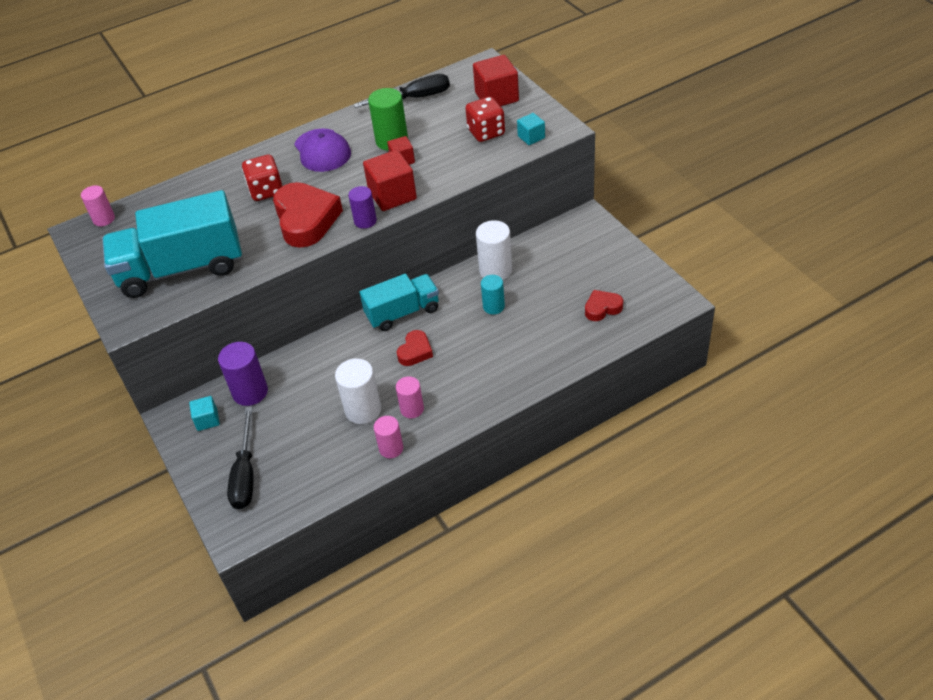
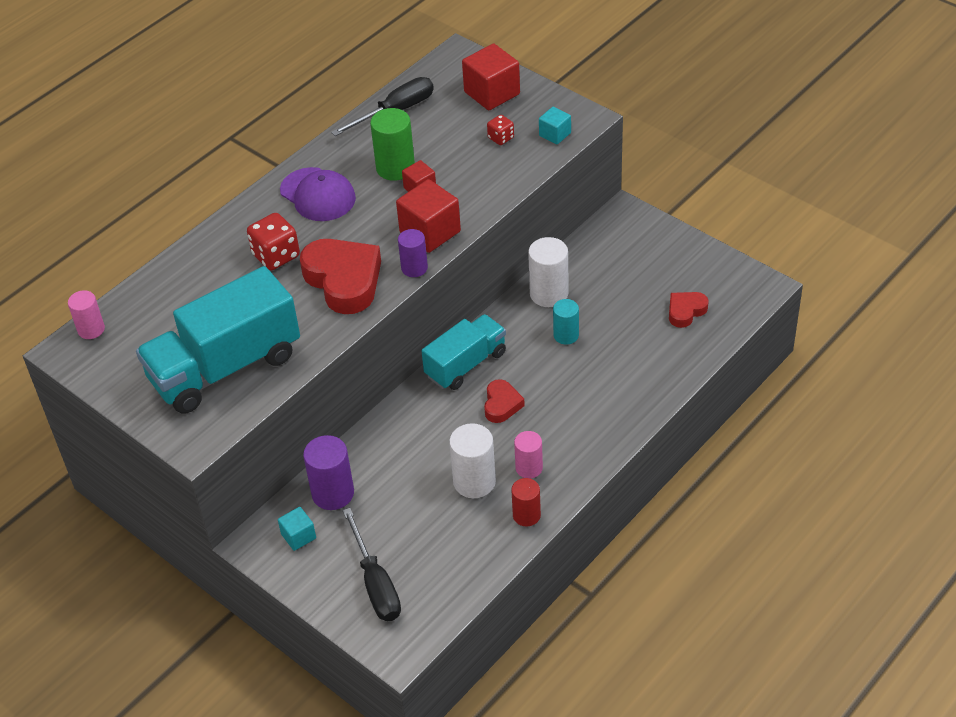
camera: 20 degrees left, 0 degrees up
pink cylinder [374,416,403,458] -> red cylinder [511,478,541,526]
red dice [465,97,505,142] -> red dice [487,115,514,145], size x0.57

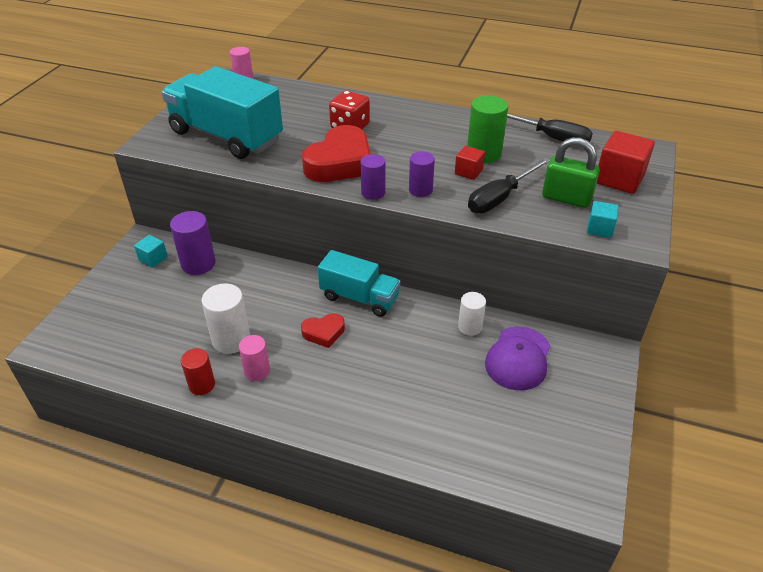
camera: 65 degrees right, 5 degrees down
purple cap [280,167,356,221] -> purple cap moved to [485,327,550,390]
black screwdriver [343,508,401,621] -> black screwdriver moved to [468,158,550,213]
red cube [396,179,461,253] -> purple cylinder [409,151,435,197]
red dice [487,115,514,145] -> green padlock [542,137,600,208]
white cylinder [528,237,569,307] -> white cylinder [458,292,486,336], size x0.64
turquoise cylinder [553,299,579,345] -> none
red heart [669,292,709,328] -> none

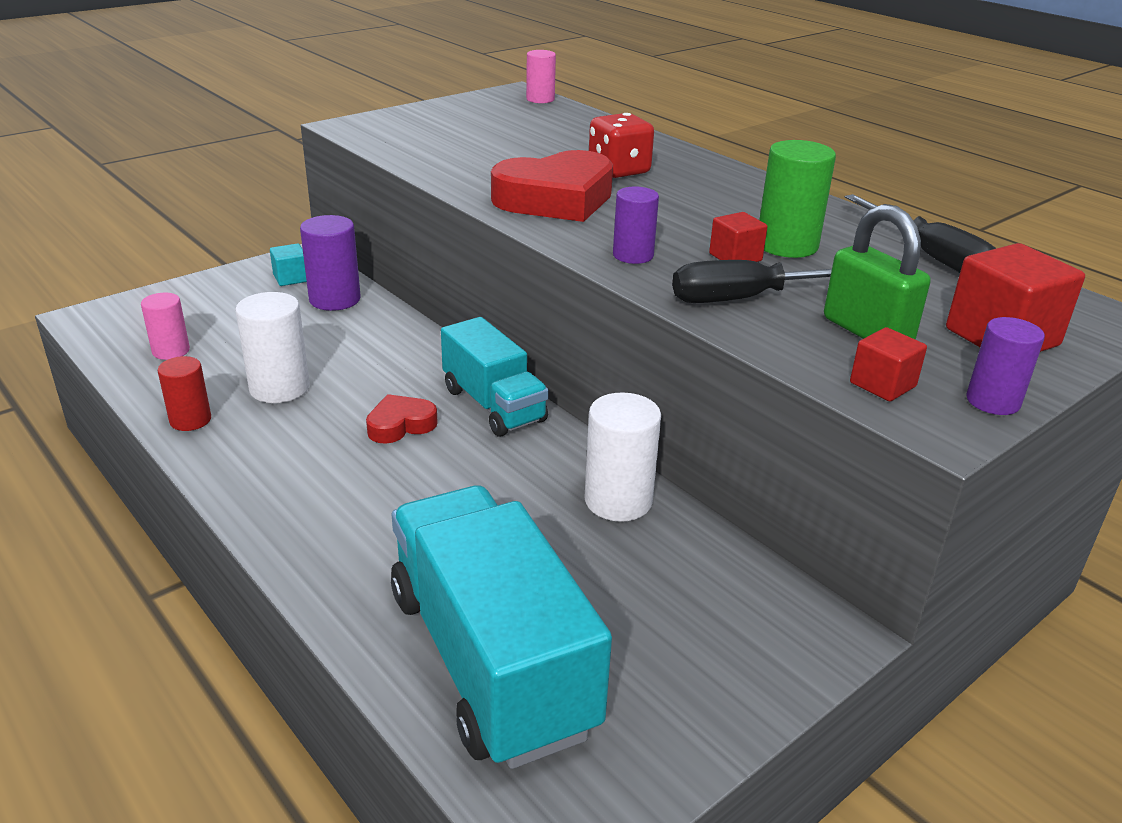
camera: 30 degrees right, 10 degrees down
turquoise truck [162,66,283,159] -> turquoise truck moved to [391,486,612,769]
pink cylinder [239,335,270,381] -> pink cylinder moved to [141,293,190,360]
red heart [301,313,345,348] -> red heart turned 135 degrees clockwise [366,394,438,444]
purple cylinder [360,154,386,200] -> purple cylinder moved to [966,317,1045,415]
white cylinder [458,292,486,336] -> white cylinder [584,392,661,522], size x1.56
purple cap [485,327,550,390] -> none
turquoise cube [587,201,619,238] -> red cube [850,327,927,401]

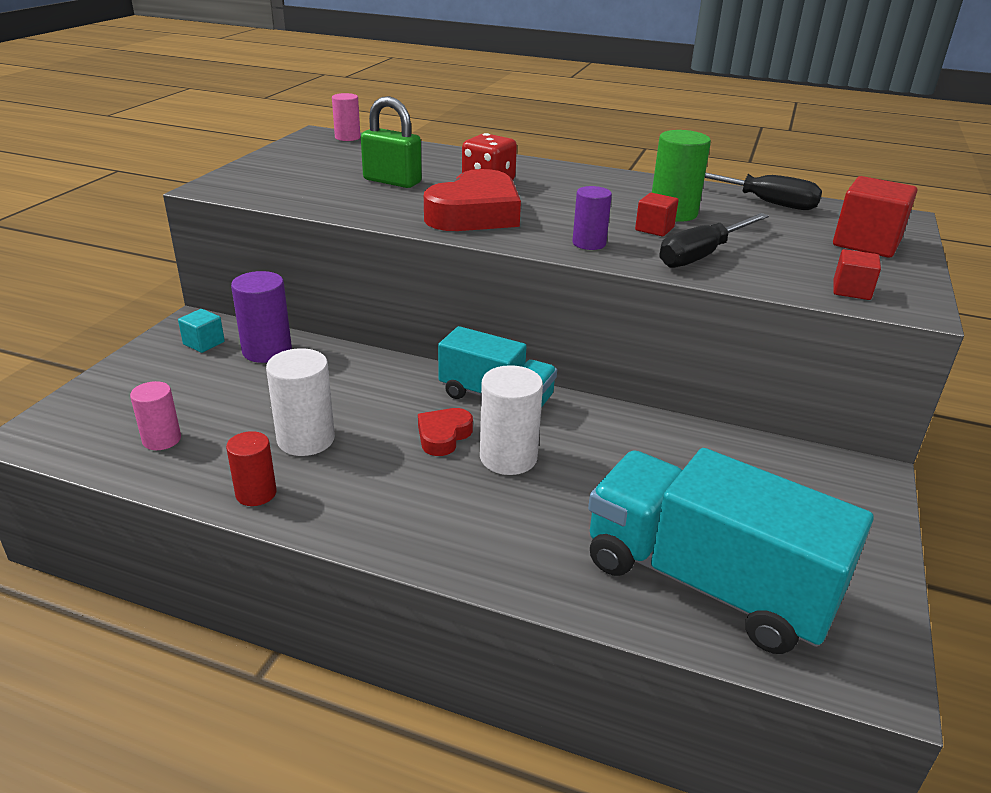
camera: 30 degrees left, 0 degrees up
white cylinder [584,392,661,522] -> white cylinder moved to [480,365,543,475]
green padlock [824,204,930,339] -> green padlock moved to [361,96,422,188]
purple cylinder [966,317,1045,415] -> none

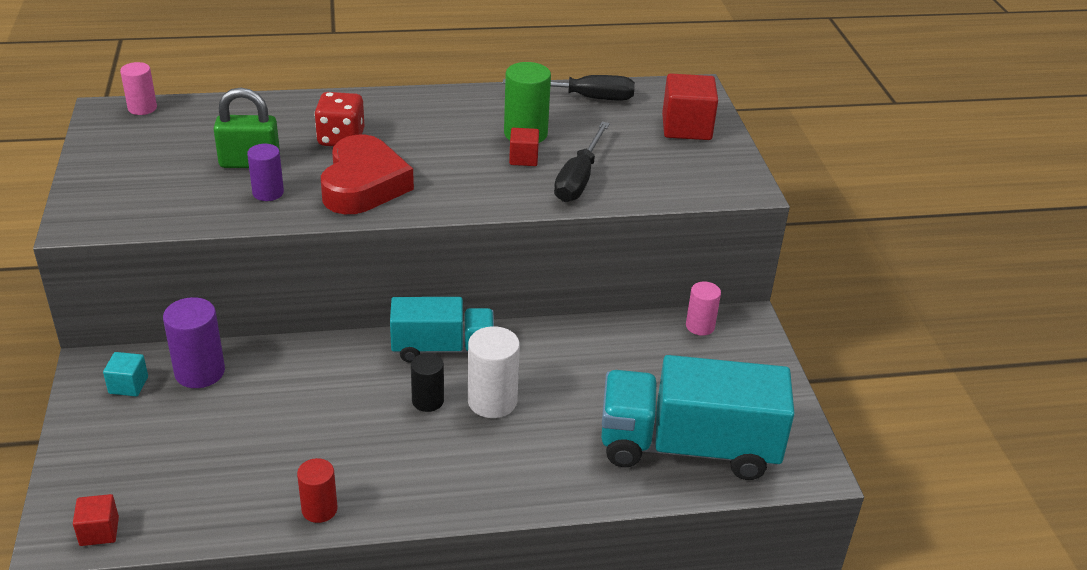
camera: 30 degrees left, 5 degrees up
pink cylinder [130,381,181,450] -> pink cylinder moved to [686,282,721,336]
white cylinder [266,348,335,456] -> none
red heart [418,408,473,456] -> black cylinder [411,353,444,412]
purple cylinder [572,186,612,250] -> purple cylinder moved to [247,144,284,201]
red cube [833,249,881,300] -> red cube moved to [73,494,119,546]

